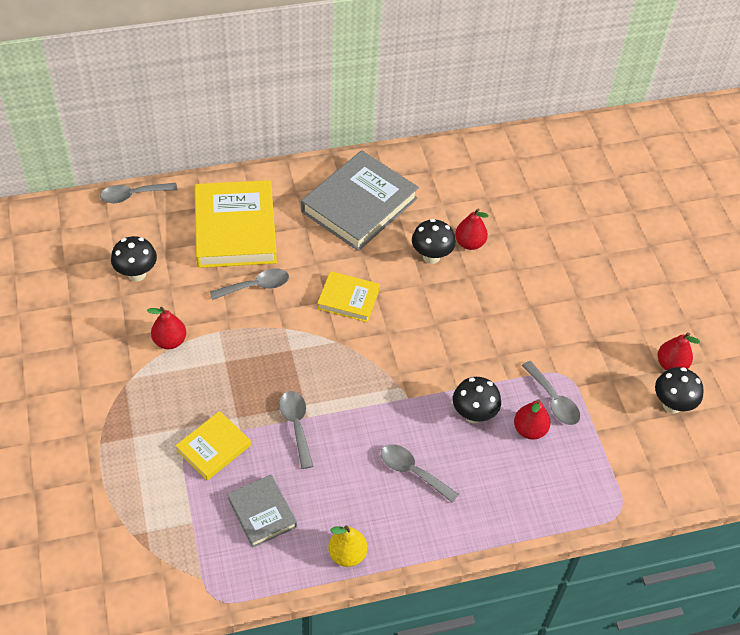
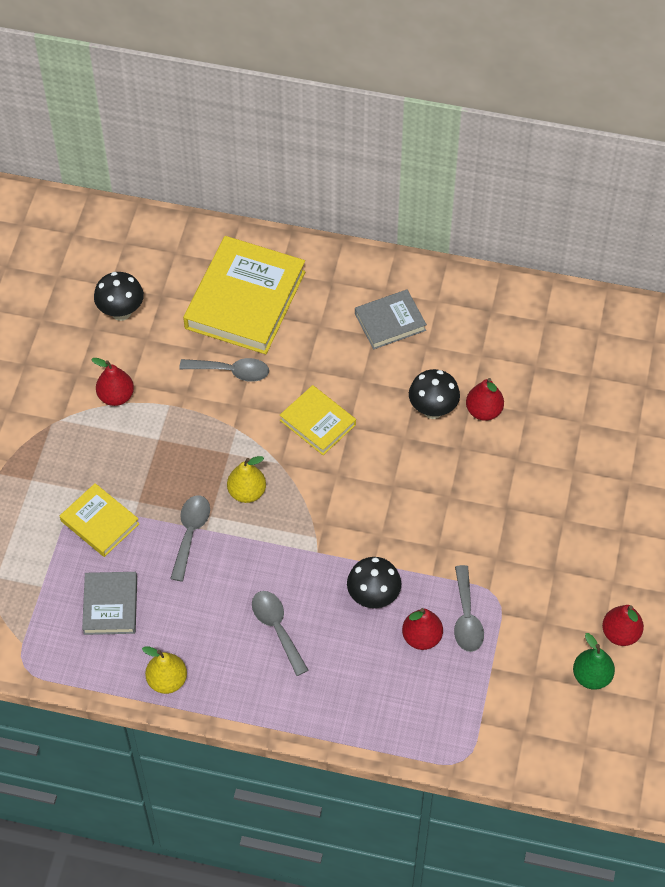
camera: 30 degrees right, 5 degrees up
grey spoon [100,183,178,203] -> none
yellow book [176,411,251,481] -> yellow book turned 60 degrees clockwise [60,483,139,557]
grey book [301,150,419,251] -> grey book [355,289,427,350], size x0.53
black mushroom [655,367,704,413] -> green pear [573,633,615,690]
none -> yellow pear [227,456,266,503]

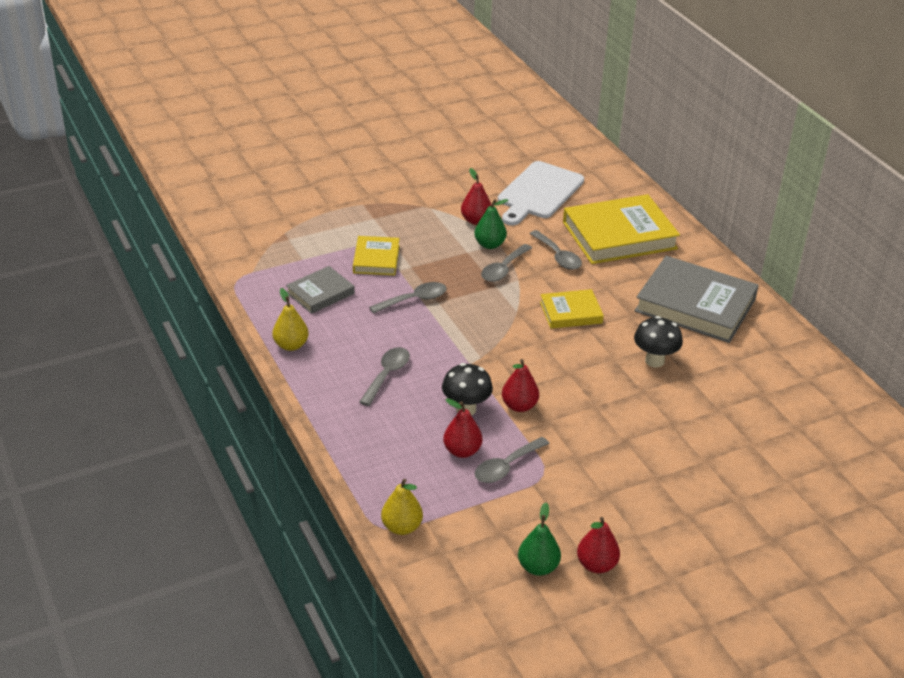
camera: 50 degrees right, 20 degrees down
black mushroom [94,272,144,321] -> white cutting board [498,161,584,225]
yellow pear [227,456,266,503] -> yellow pear moved to [381,479,423,535]
yellow book [280,385,356,455] -> yellow book turned 75 degrees clockwise [540,289,604,329]
grey book [355,289,427,350] -> grey book [634,256,759,343], size x1.87
red pear [466,378,504,421] -> red pear moved to [502,359,539,412]
none -> green pear [474,199,508,249]
none -> grey spoon [481,244,532,282]

